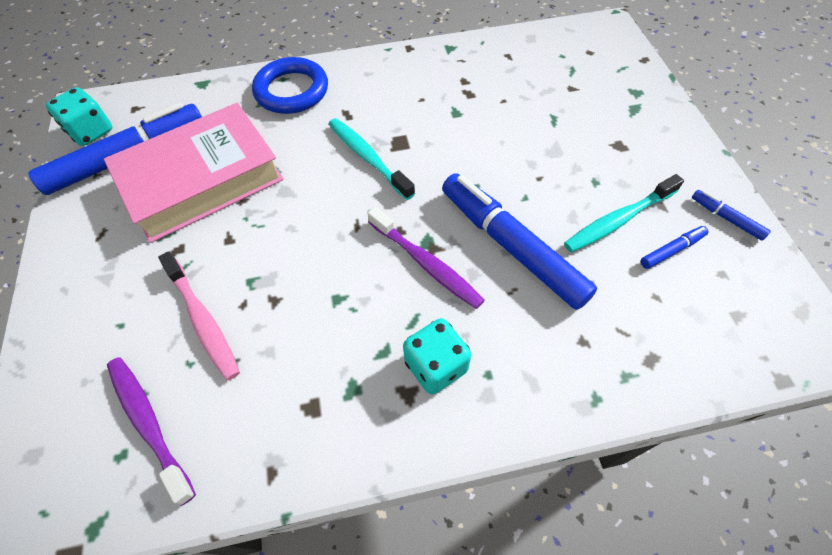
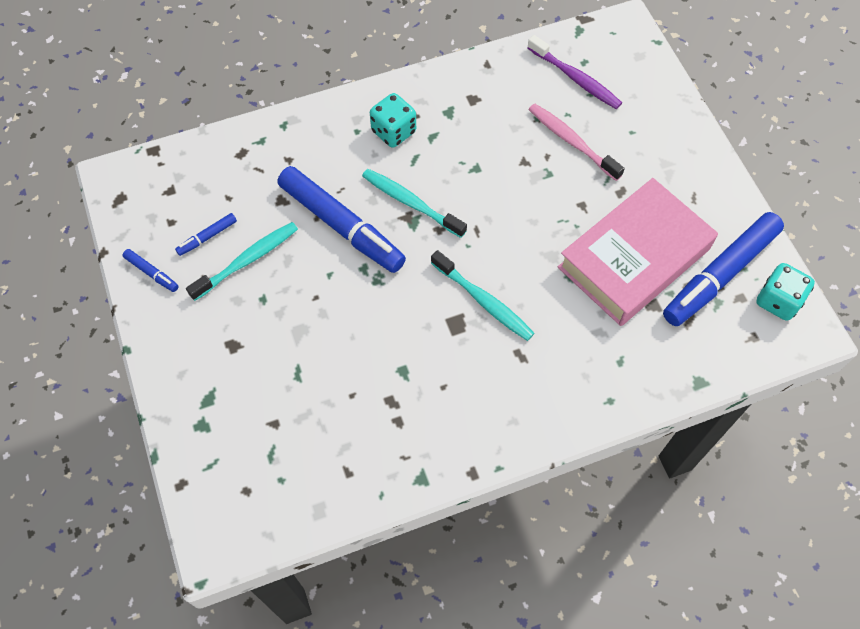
camera: 170 degrees right, 5 degrees up
blue ring [252,57,328,114] -> none
purple toothbrush [367,207,485,309] -> turquoise toothbrush [362,169,467,238]

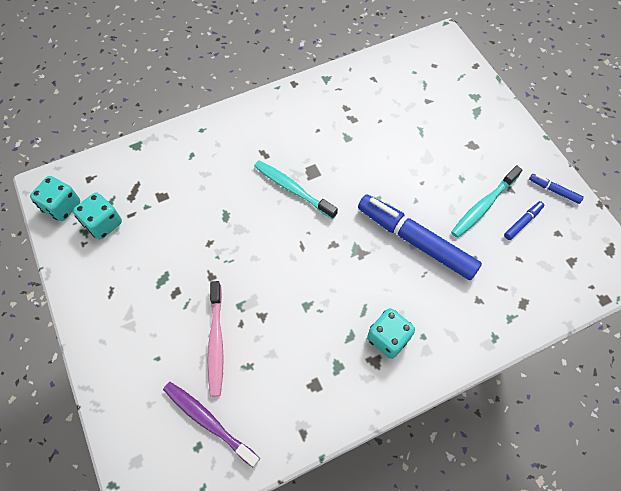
camera: 175 degrees right, 0 degrees up
turquoise toothbrush [362,169,467,238] -> none
pink toothbrush [529,104,625,181] -> pink toothbrush turned 45 degrees clockwise [208,281,224,397]
pink book [558,178,718,326] -> none
blue marker [663,212,784,326] -> turquoise dice [73,193,122,239]

